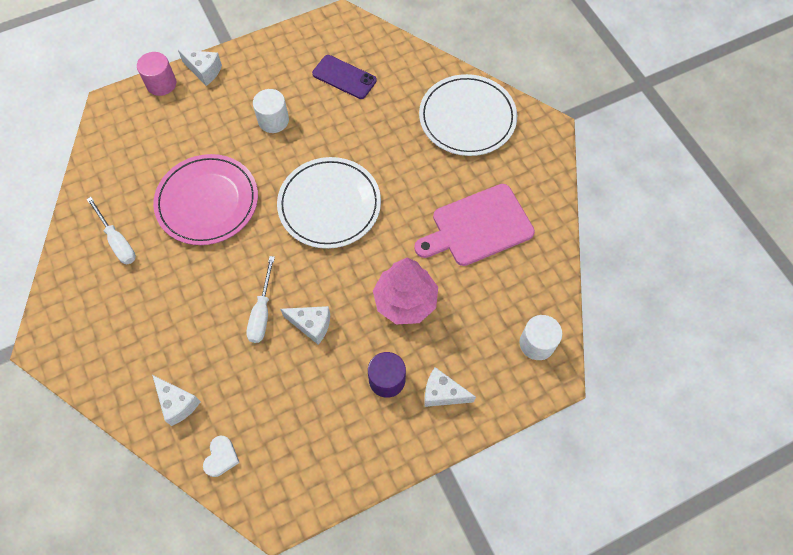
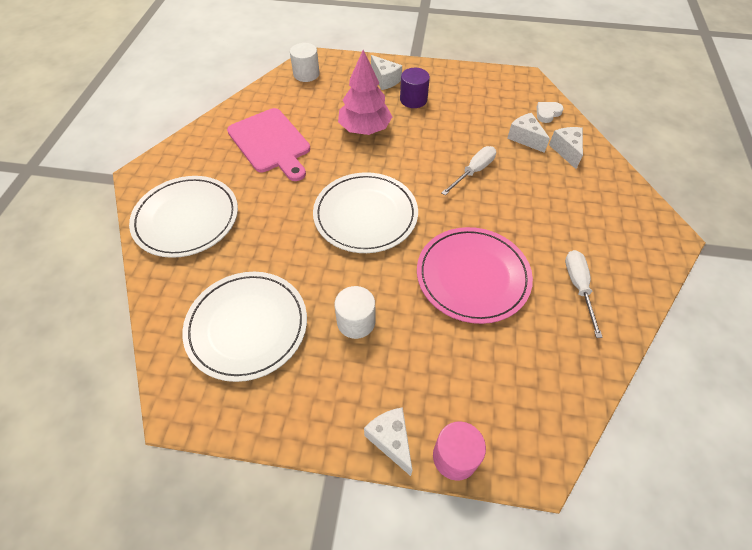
camera: 145 degrees left, 10 degrees down
white cheese [280,306,330,345] -> white cheese moved to [507,113,550,153]
purple phone [312,55,377,99] -> white plate [182,272,307,382]
pink cutting board [414,184,535,266] -> pink cutting board turned 45 degrees clockwise [227,108,310,181]

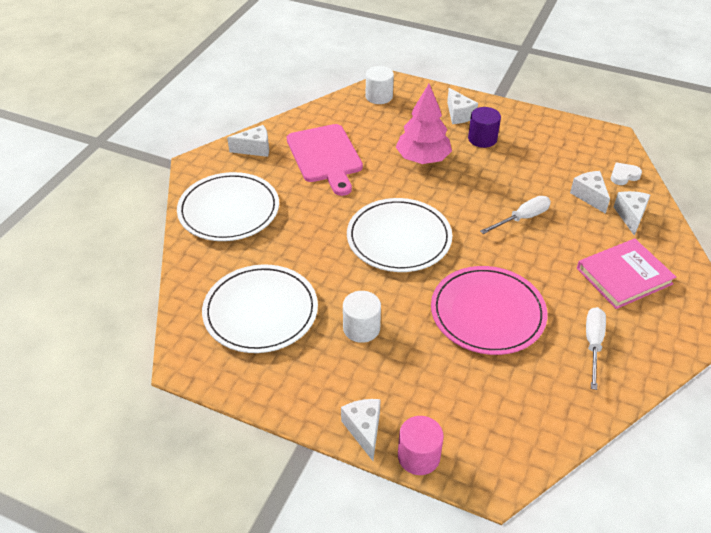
camera: 15 degrees right, 10 degrees down
none -> white cheese [227,125,269,157]
none -> pink book [577,239,676,309]

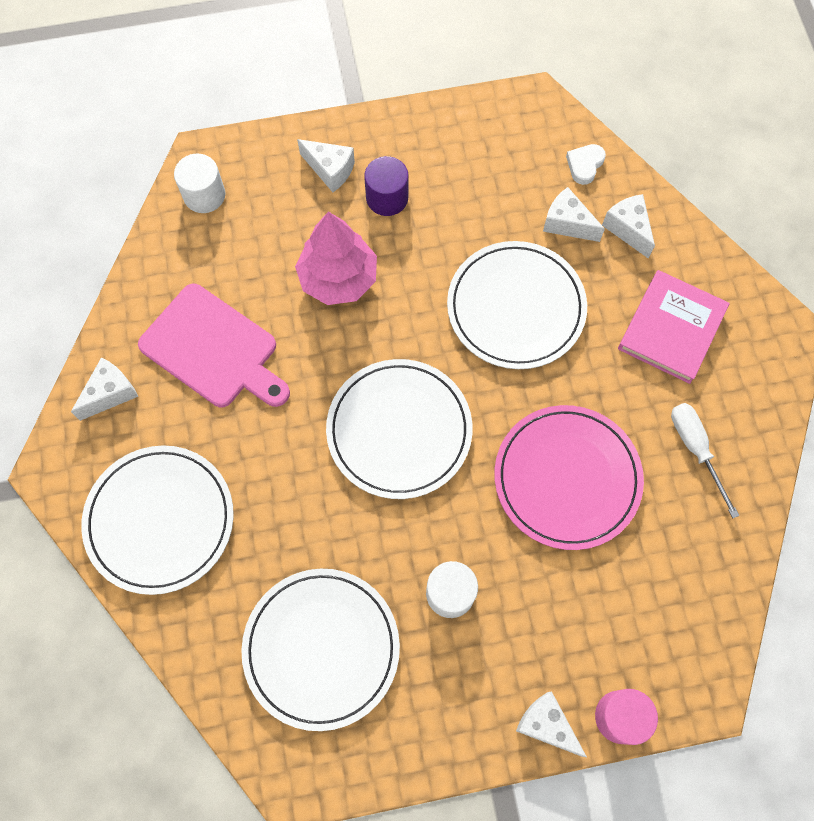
camera: 35 degrees left, 25 degrees up
white screwdriver [480,196,551,234] -> white plate [447,241,587,369]

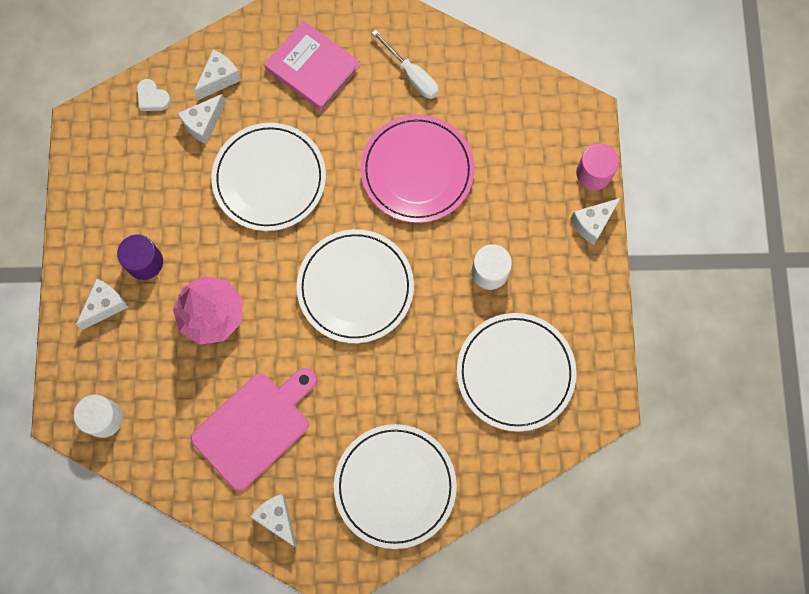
camera: 80 degrees left, 5 degrees up
white cheese [602,194,655,259] -> white cheese turned 150 degrees clockwise [194,50,241,100]
white screwdriver [671,403,740,518] -> white screwdriver turned 120 degrees counterclockwise [372,30,439,99]

